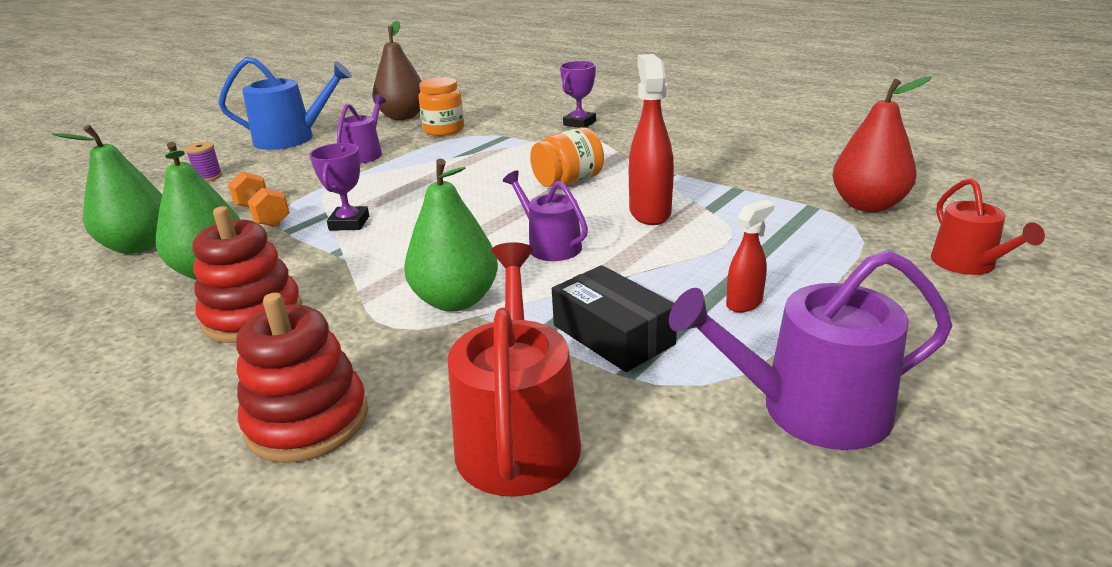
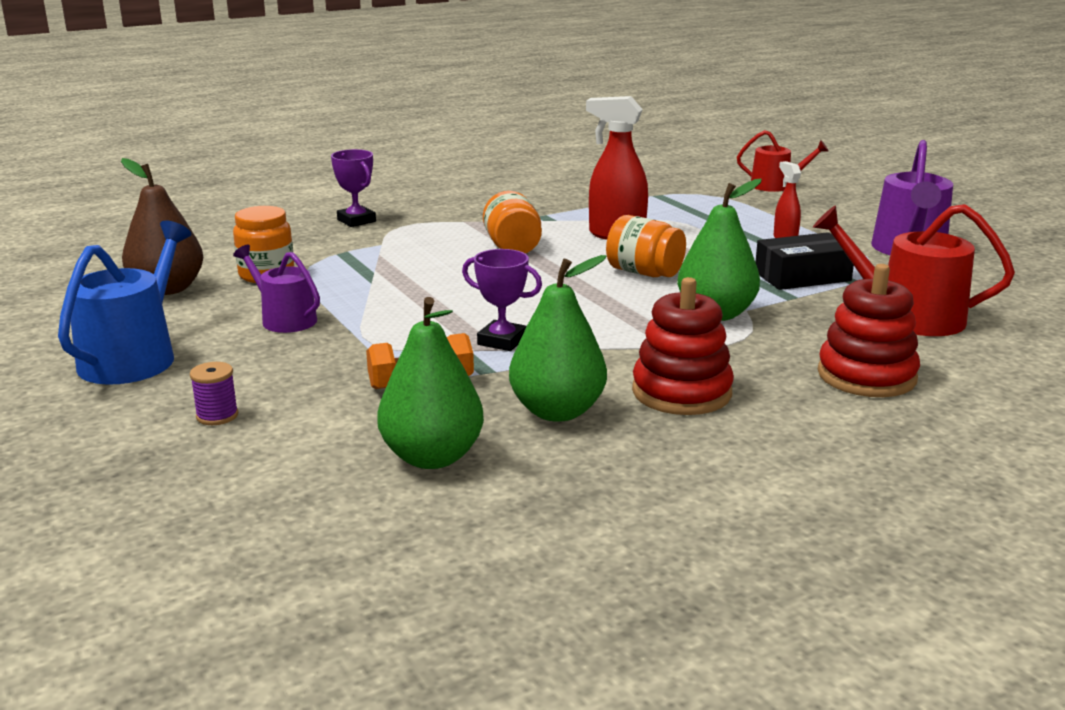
camera: 70 degrees left, 5 degrees down
purple watering can [503,171,588,261] -> orange jar [606,215,686,277]
red pear [832,76,932,212] -> none

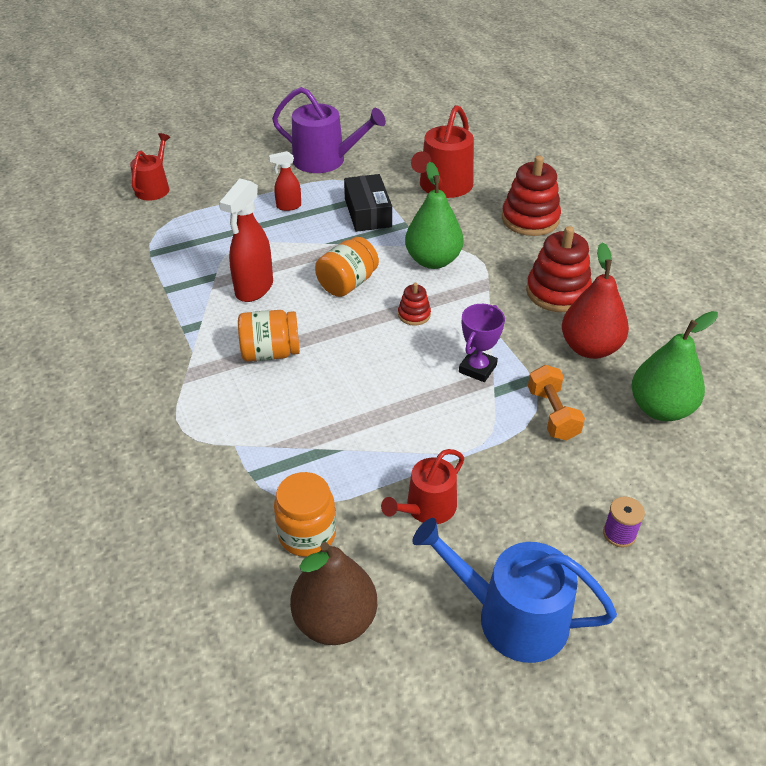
camera: 85 degrees left, 20 degrees up
purple watering can [233,245,320,333] -> red watering can [381,449,464,524]
purple trophy [331,149,376,227] -> none
green pear [509,255,607,422] -> red pear [562,242,629,359]
none -> red stacking toy [398,283,431,326]

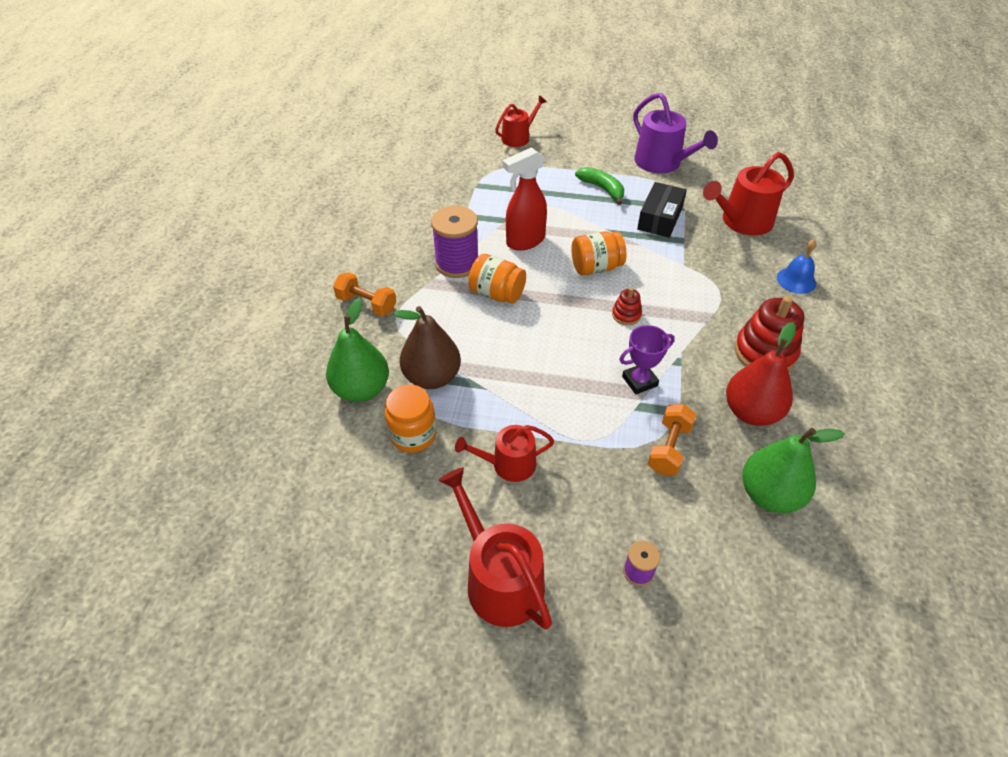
camera: 35 degrees right, 5 degrees up
red spray bottle [269,151,301,211] -> green banana [575,167,624,205]
brown pear [290,542,377,645] -> brown pear moved to [394,306,461,389]
green pear [405,162,464,269] -> green pear moved to [326,298,389,402]
blue watering can [412,518,617,663] -> red watering can [438,467,552,629]
red stacking toy [502,156,561,236] -> blue bell [777,239,816,294]
none -> orange dumbbell [333,272,396,316]
none -> purple spool [431,206,478,278]

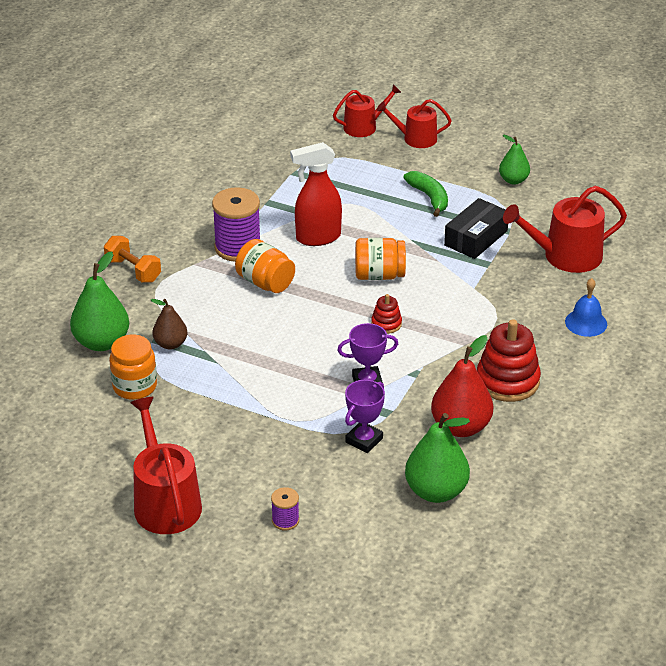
camera: 15 degrees right, 10 degrees down
brown pear [394,306,461,389] -> brown pear [151,299,188,349], size x0.60
red watering can [455,425,554,482] -> red watering can moved to [377,99,452,148]
purple watering can [633,93,718,173] -> green pear [499,135,530,185]
orange dumbbell [648,404,697,475] -> purple trophy [345,380,385,453]

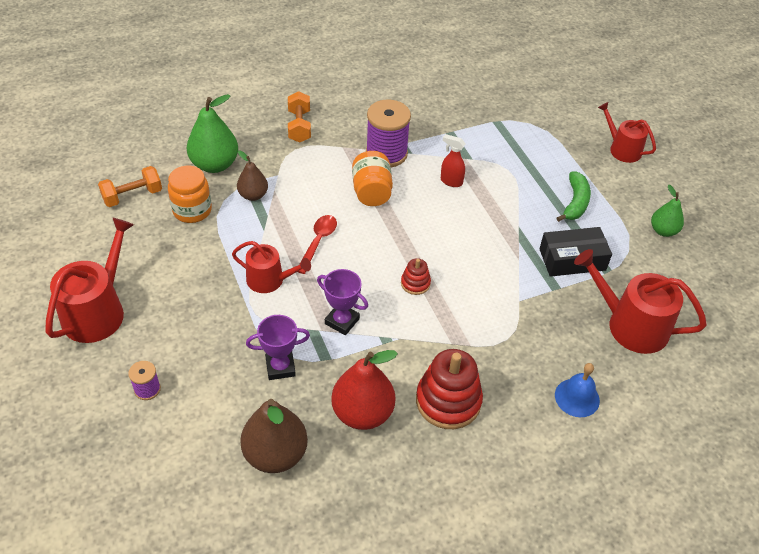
camera: 40 degrees right, 10 degrees up
red spray bottle [290,142,342,246] -> red spray bottle [441,134,465,187], size x0.55
red watering can [333,84,401,137] -> red watering can moved to [232,241,311,293]
orange jar [355,238,406,280] -> none
green pear [405,413,470,503] -> brown pear [240,399,308,473]
none -> orange dumbbell [98,166,162,207]
none -> red spoon [298,215,337,274]

